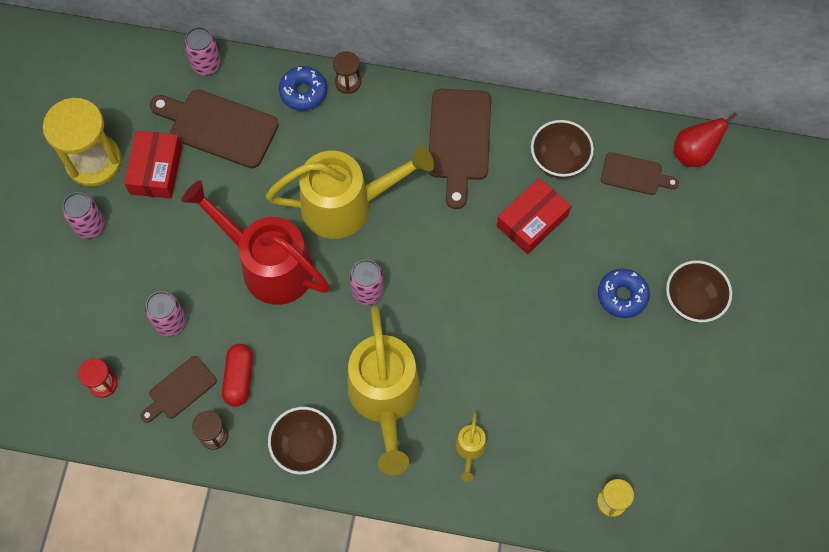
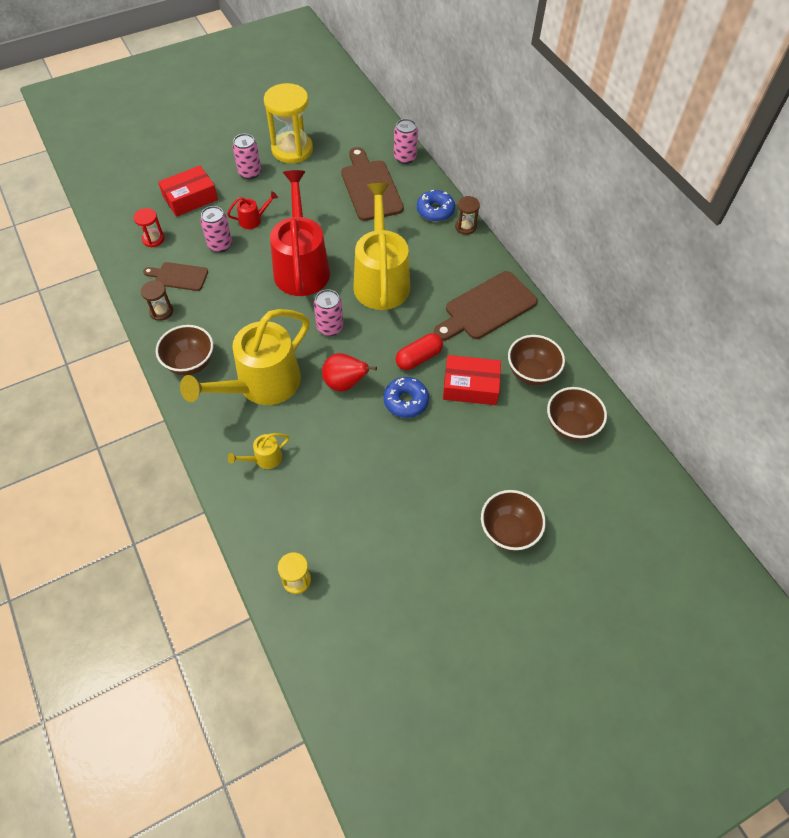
camera: 50 degrees right, 10 degrees down
red box [124,131,182,199] -> red box moved to [158,166,218,217]
red capsule [222,344,253,407] -> red capsule moved to [396,333,443,370]
yellow watering can [266,145,434,239] -> yellow watering can turned 135 degrees counterclockwise [353,183,410,310]
blue donut [598,269,650,318] -> blue donut moved to [384,377,429,418]
brown cutting board [601,152,679,195] -> brown bowl [547,387,607,441]
red pear [674,112,737,167] -> red pear moved to [322,353,377,392]
none -> red watering can [227,191,278,229]

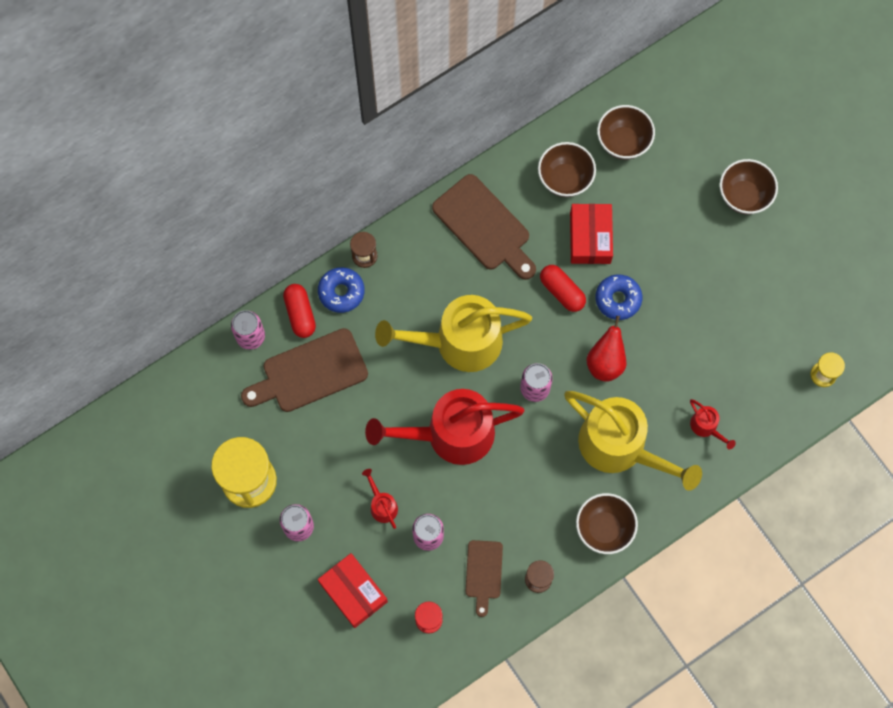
camera: 95 degrees left, 15 degrees up
yellow watering can [228,433,289,469] -> red watering can [690,399,736,449]
none -> red capsule [283,284,316,338]

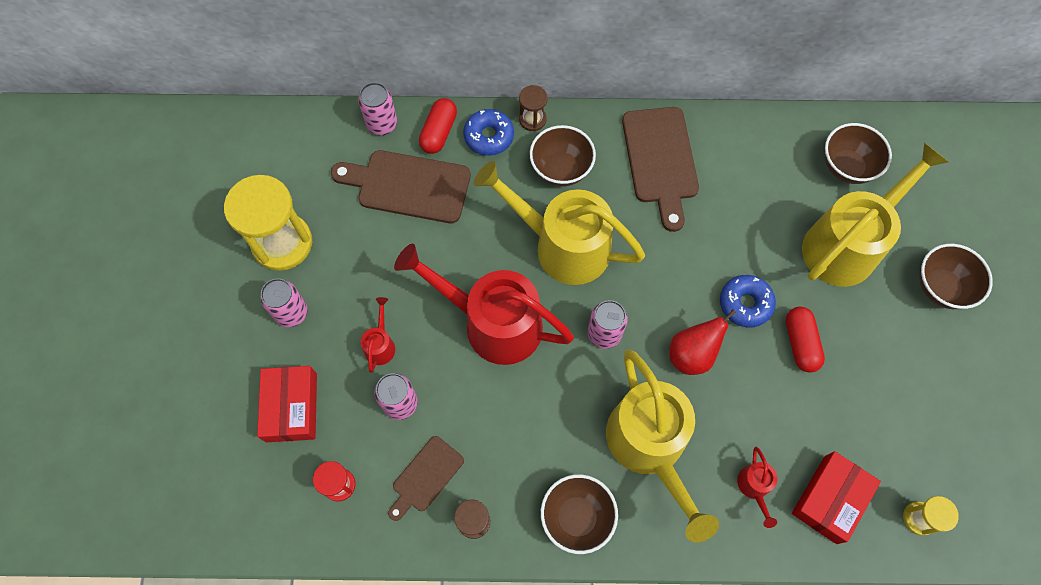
camera: 35 degrees right, 5 degrees down
brown bowl [538,142,596,197] -> brown bowl moved to [530,125,596,187]
red capsule [540,265,586,312] -> red capsule moved to [786,307,825,373]
red box [570,204,613,264] -> red box moved to [792,451,881,544]
none -> yellow watering can [802,142,949,287]

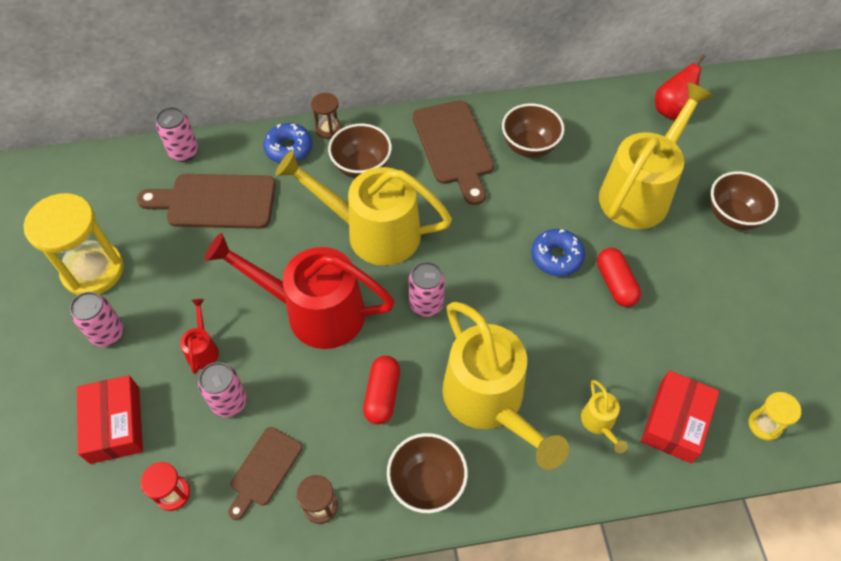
camera: 10 degrees left, 10 degrees down
red capsule [419,98,457,154] -> red capsule moved to [363,356,400,424]
red pear [669,309,736,375] -> red pear moved to [655,54,706,120]
red watering can [737,447,778,528] -> yellow watering can [581,380,628,453]
brown bowl [825,123,892,184] -> brown bowl moved to [502,103,564,158]

